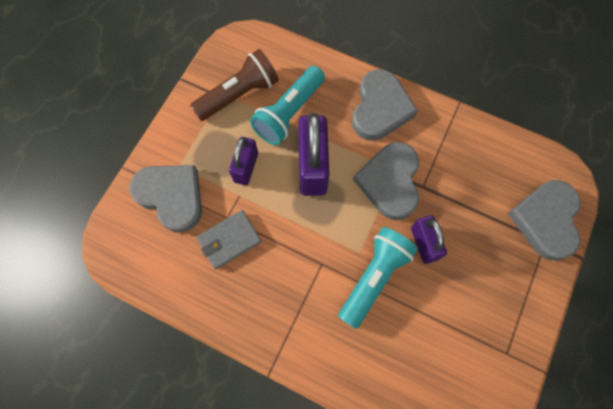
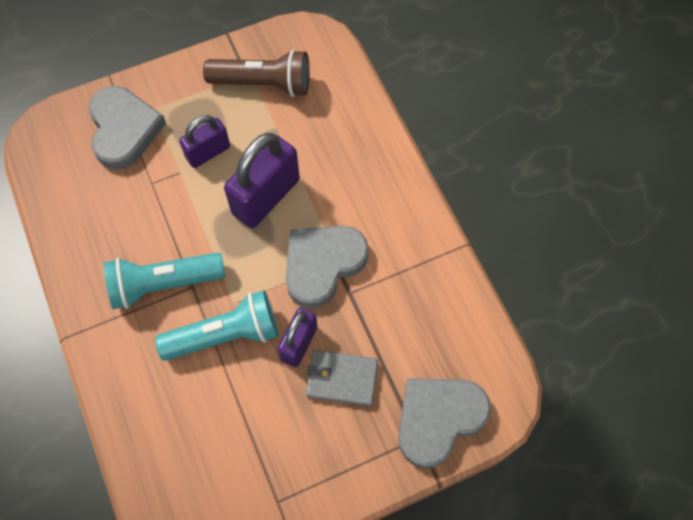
camera: 40 degrees right, 5 degrees down
grey wallet [197,210,262,269] -> grey wallet moved to [306,350,378,406]
turquoise flashlight [250,66,325,145] -> turquoise flashlight moved to [104,252,225,309]
grey heart [352,69,418,141] -> none

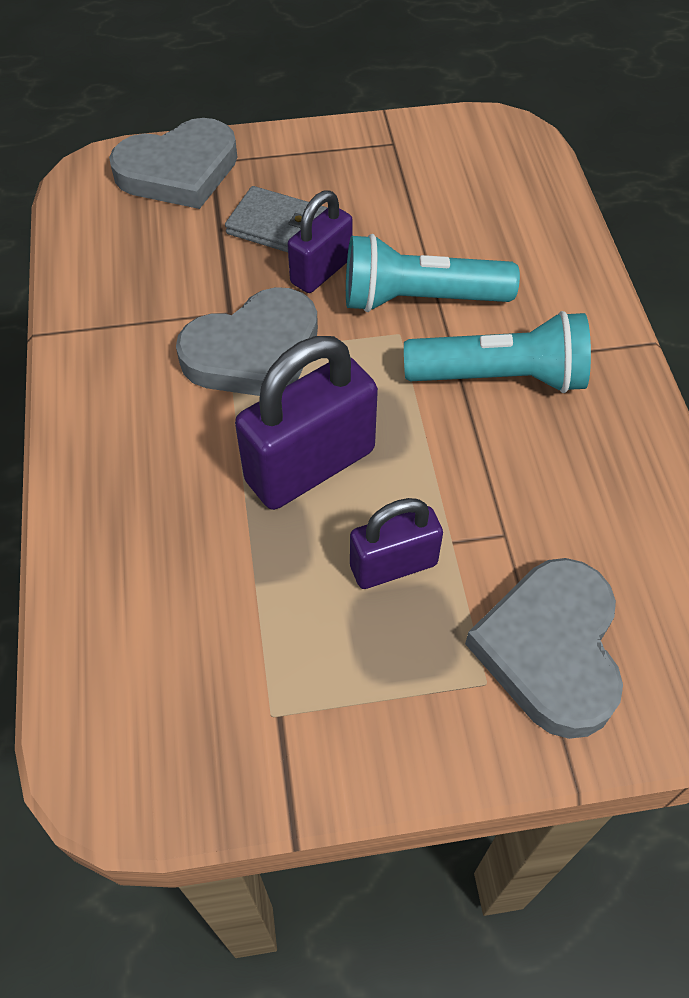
camera: 165 degrees left, 10 degrees down
brown flashlight [203,49,310,97] -> none

